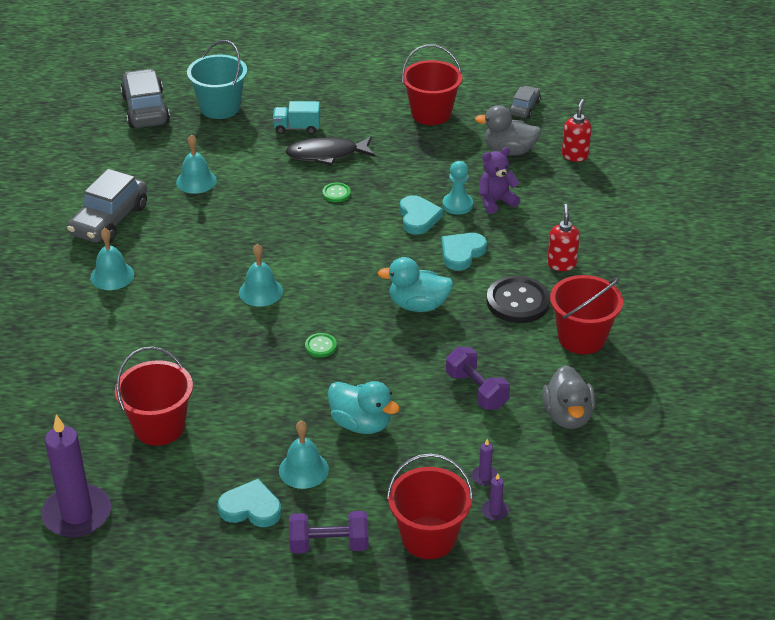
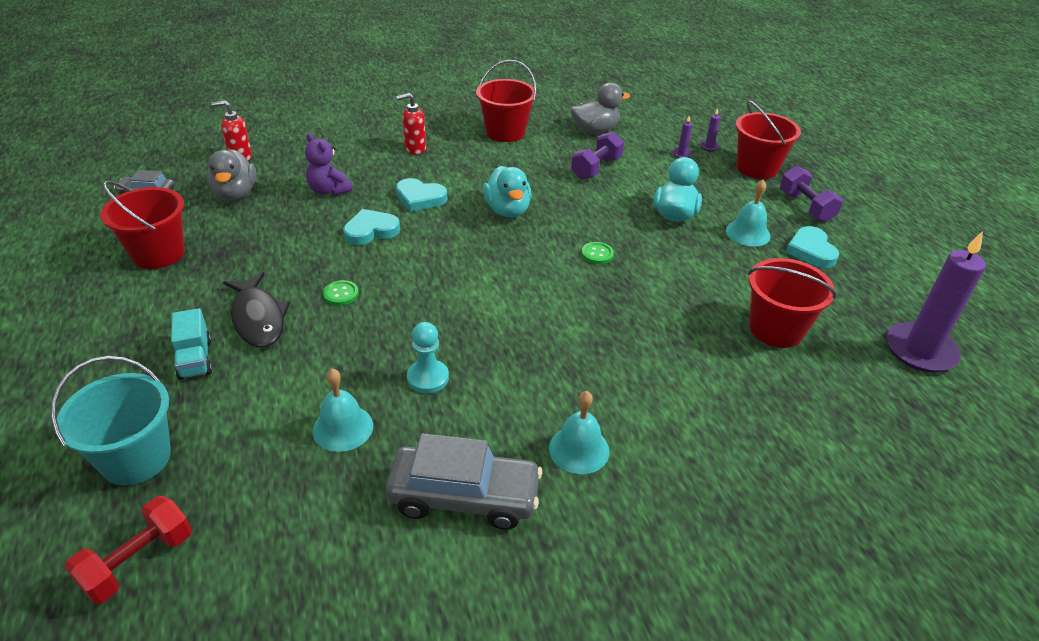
camera: 110 degrees left, 0 degrees up
grey car [120,69,170,128] -> red dumbbell [65,496,192,604]
turquoise bell [239,244,283,307] -> none
turquoise pawn [443,161,473,215] -> turquoise pawn moved to [407,322,449,393]
black button [486,276,550,323] -> none

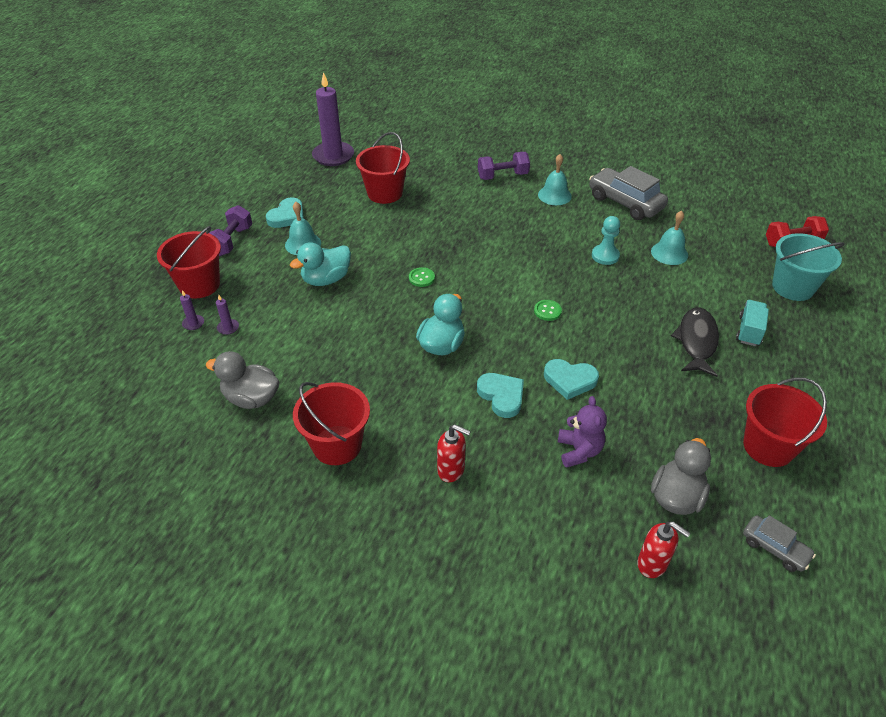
camera: 140 degrees left, 5 degrees up
green button [323,280,359,306] -> green button moved to [534,300,562,321]
purple dumbbell [571,132,624,179] -> purple dumbbell moved to [478,152,530,180]

